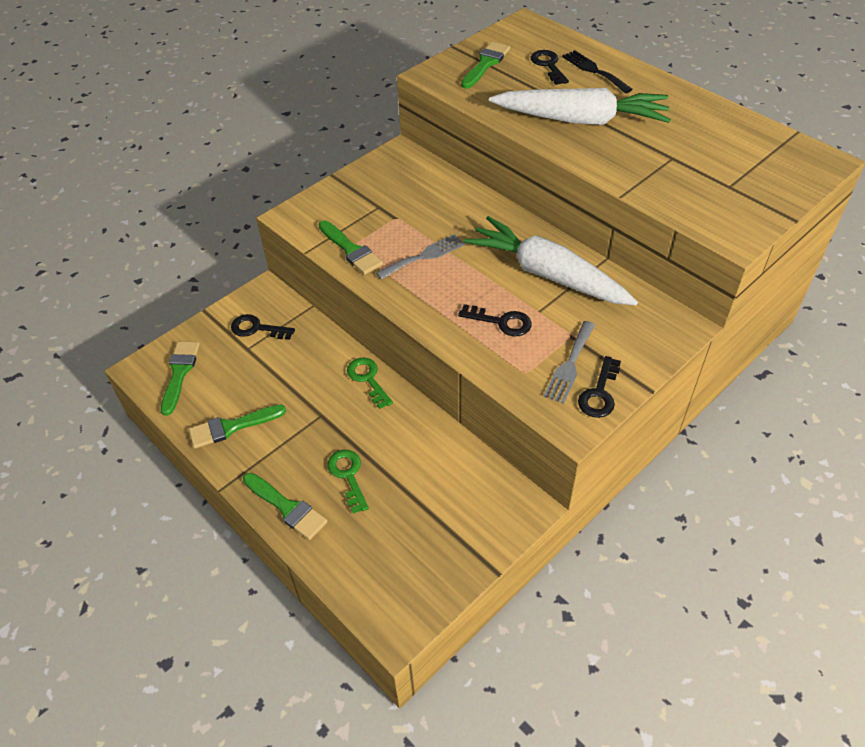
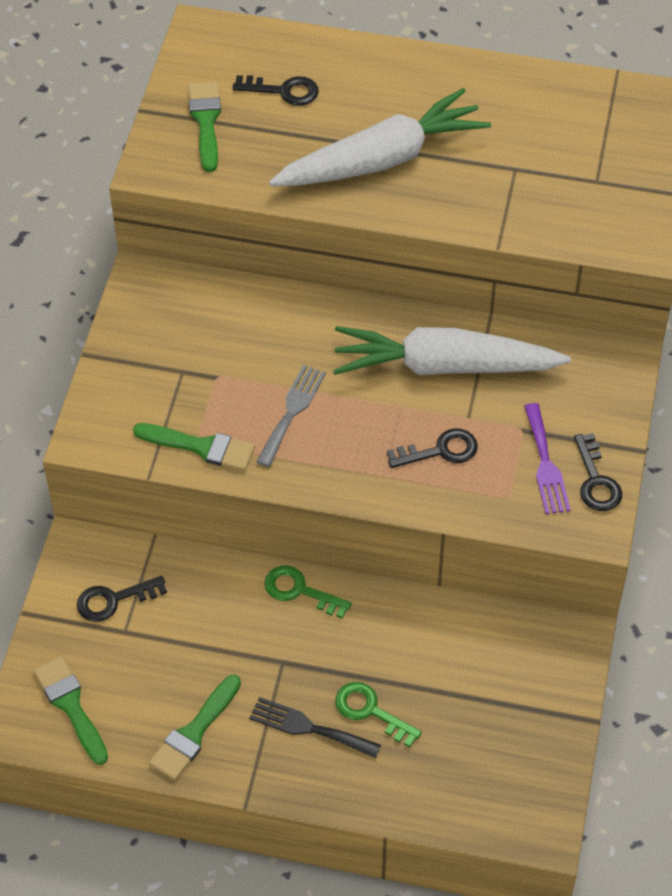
camera: 35 degrees left, 5 degrees up
green brush [243,473,328,540] -> none
black key [531,50,569,85] -> black key turned 150 degrees clockwise [232,75,319,106]
grey fork [544,321,595,404] -> purple fork [524,403,571,514]
black fork [562,50,633,94] -> black fork moved to [249,697,381,758]

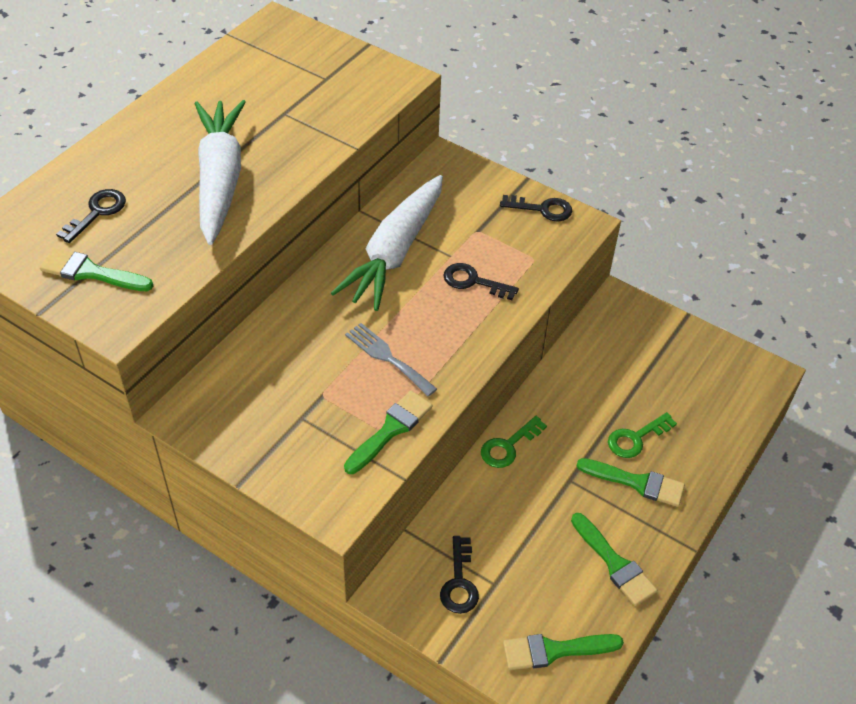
camera: 70 degrees left, 5 degrees down
black fork [249,697,381,758] -> green brush [577,458,685,507]
black key [387,429,478,468] -> black key turned 75 degrees counterclockwise [443,263,519,300]
purple fork [524,403,571,514] -> none

